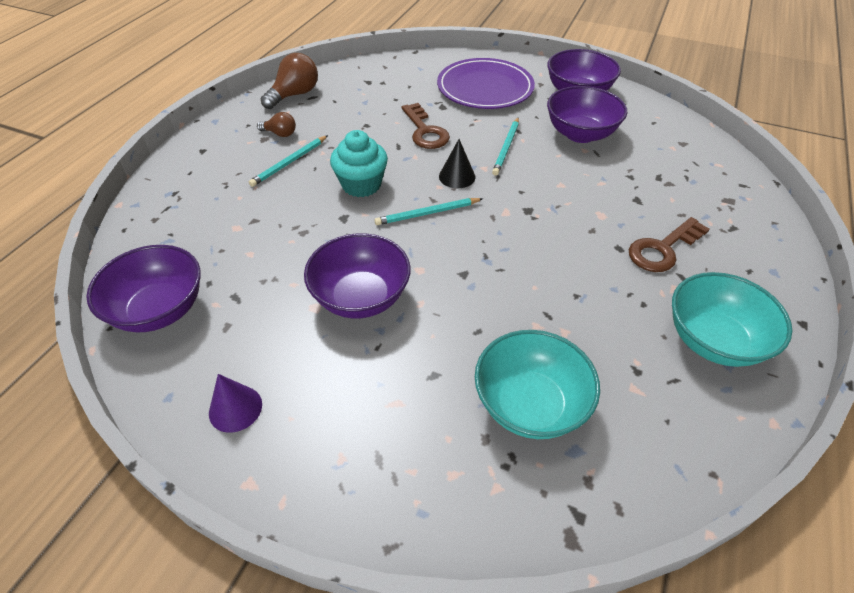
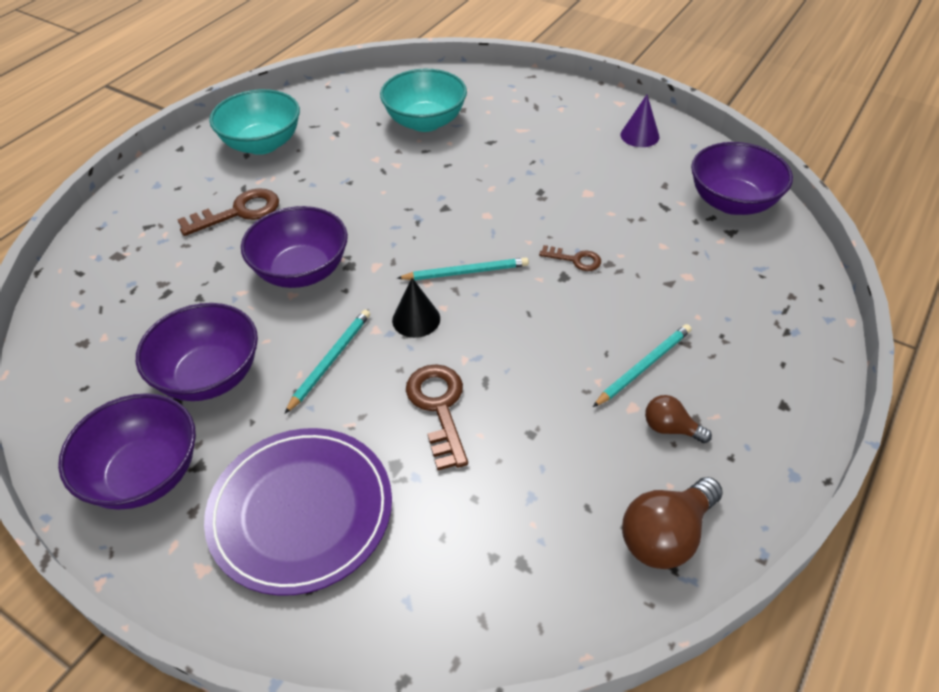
camera: 170 degrees left, 0 degrees up
purple bowl [304,233,411,318] -> purple bowl moved to [241,206,348,288]
turquoise cupcake [330,130,388,197] -> none
none -> brown key [539,245,601,271]

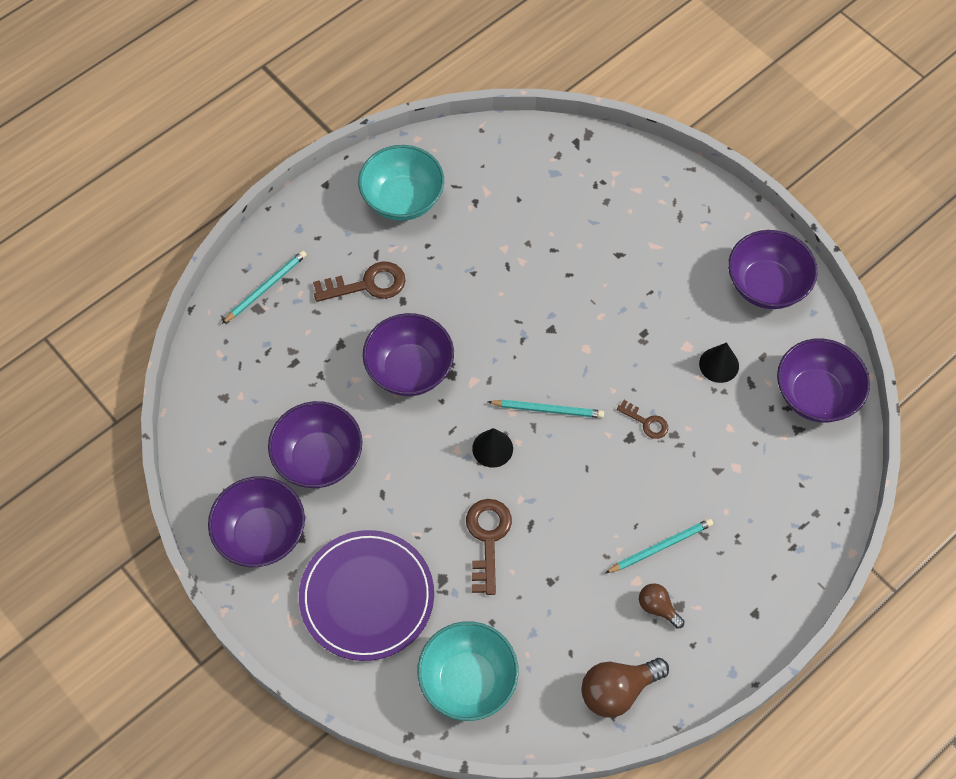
camera: 15 degrees right, 15 degrees up
turquoise pencil [285,310,370,414] -> turquoise pencil moved to [222,250,307,324]
turquoise bowl [380,69,467,132] -> turquoise bowl moved to [417,621,519,721]
purple cone [620,95,659,147] -> purple bowl [728,230,817,309]
none -> black cone [699,342,739,383]

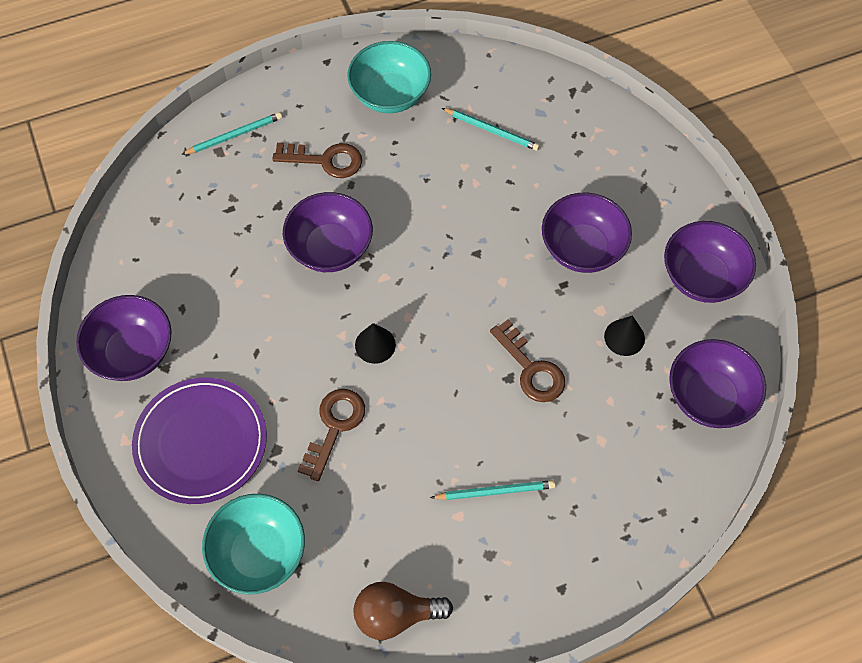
camera: 20 degrees right, 0 degrees up
purple bowl [268,401,362,488] -> purple bowl moved to [542,193,632,273]
turquoise pencil [488,400,604,418] -> turquoise pencil moved to [442,108,540,151]
brown key [617,400,668,439] -> brown key [490,319,565,402], size x1.74
brown light bulb [639,583,684,629] -> none

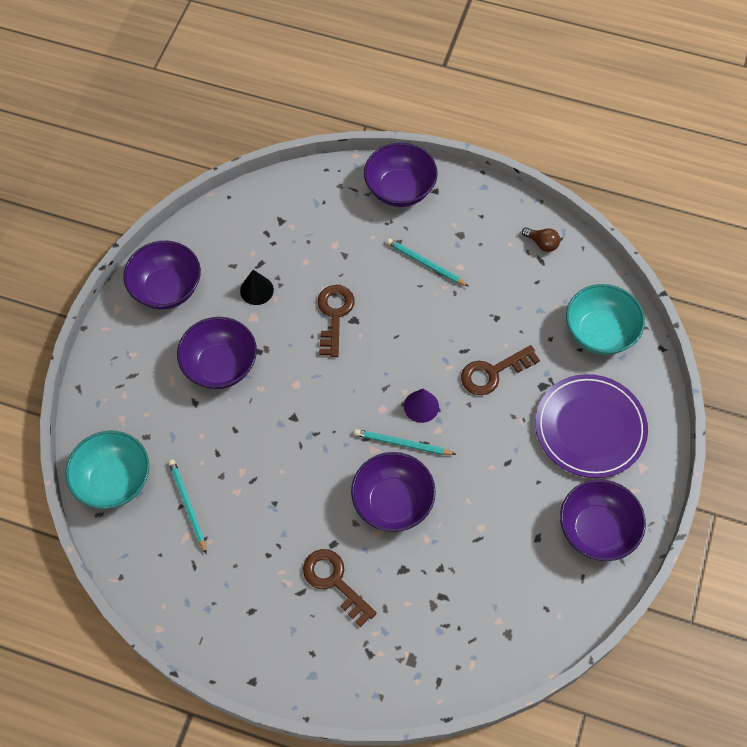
camera: 140 degrees left, 0 degrees up
turquoise pencil [181,112,282,155] -> turquoise pencil moved to [354,429,456,455]
turquoise bowl [347,41,431,113] -> turquoise bowl moved to [65,431,149,509]
brown light bulb [354,582,453,640] -> brown light bulb [522,227,560,252], size x0.58
black cone [355,323,396,364] -> purple cone [404,389,439,423]
purple bowl [669,339,766,428] -> purple bowl moved to [364,142,438,207]

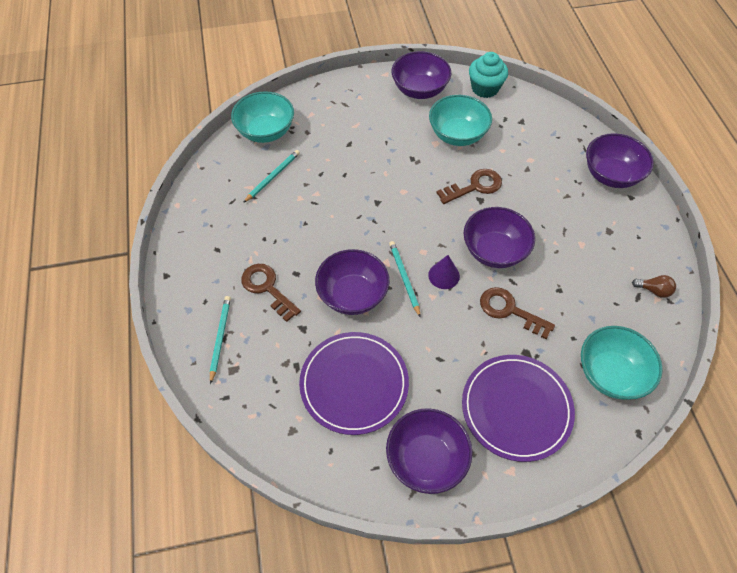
camera: 60 degrees right, 5 degrees down
purple bowl [177,317,257,389] -> purple bowl moved to [464,207,535,268]
black cone [240,270,274,305] -> turquoise bowl [429,95,492,146]
brown key [303,549,377,627] -> brown key turned 60 degrees counterclockwise [241,264,301,322]
turquoise pencil [386,238,469,286] -> turquoise pencil moved to [210,296,231,384]
brown light bulb [522,227,560,252] -> brown light bulb turned 75 degrees counterclockwise [632,275,676,298]
none -> purple plate [299,332,409,435]
none -> turquoise cupcake [469,52,508,98]

